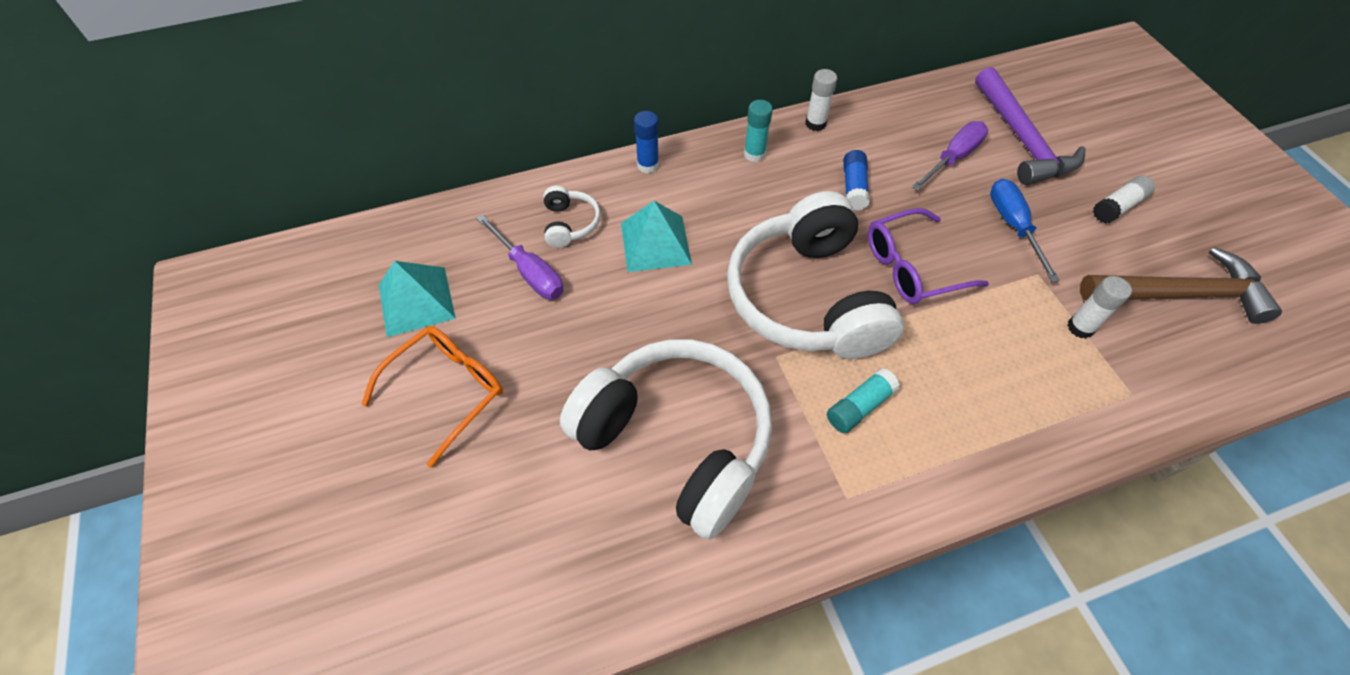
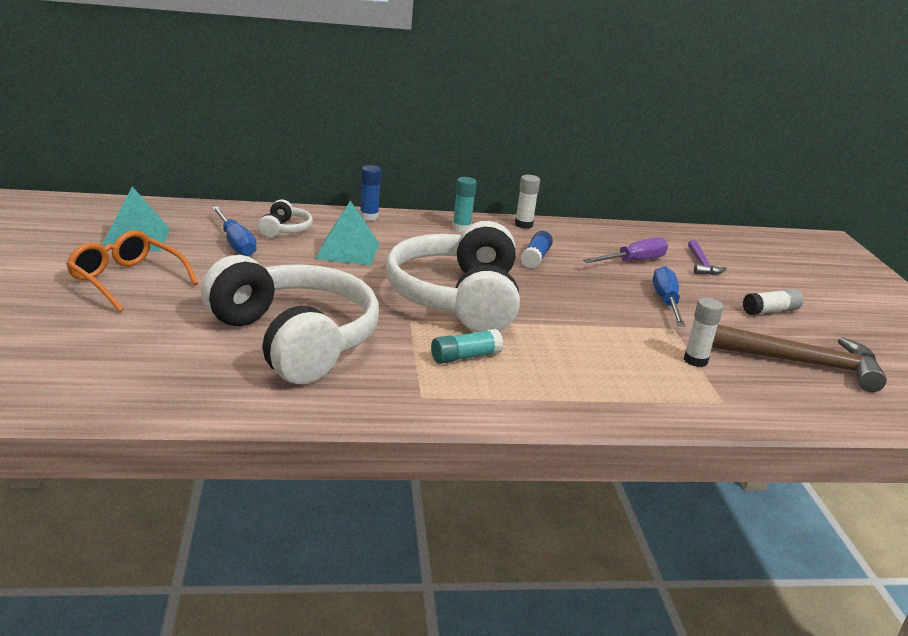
camera: 10 degrees right, 30 degrees down
orange glasses [361,326,503,468] -> orange glasses turned 105 degrees counterclockwise [66,230,198,312]
purple screwdriver [477,215,564,299] -> blue screwdriver [212,206,257,256]
purple glasses [868,208,989,304] -> none
purple hammer [975,67,1085,185] -> purple hammer [688,240,727,275], size x0.51

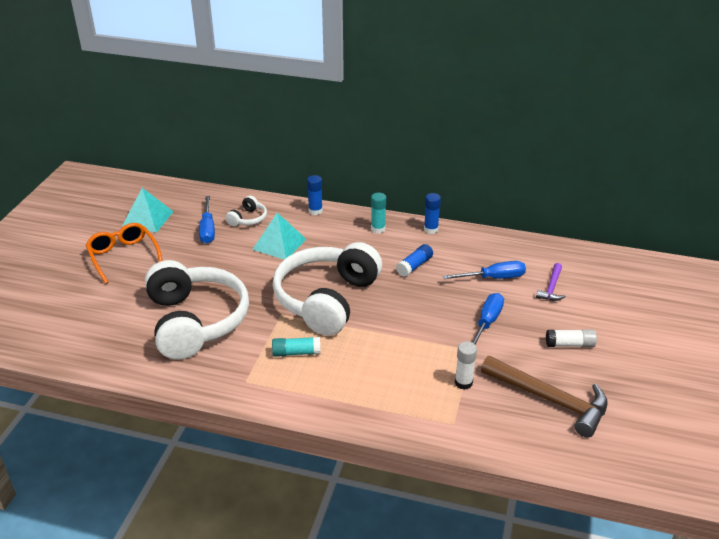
camera: 25 degrees right, 10 degrees up
white glue stick [515,175,540,229] -> blue glue stick [424,193,441,234]
purple screwdriver [583,237,668,263] -> blue screwdriver [443,261,526,279]

